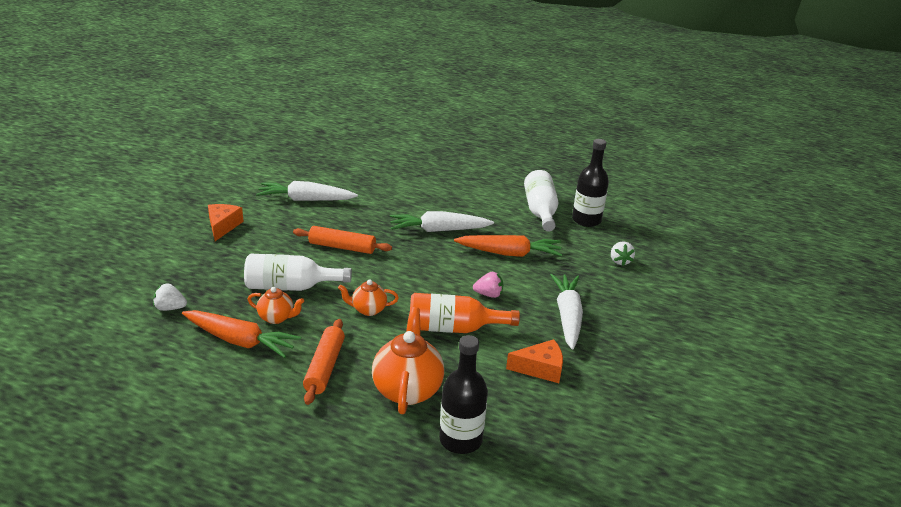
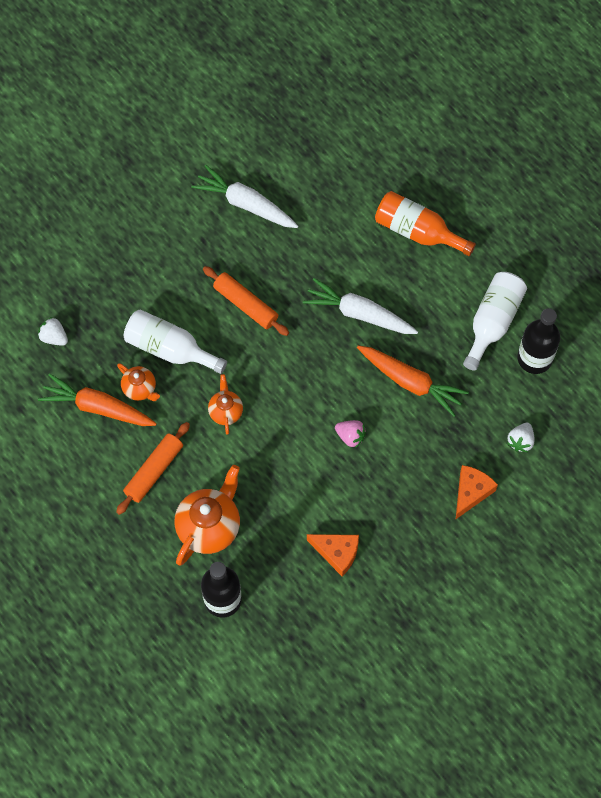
camera: 30 degrees right, 35 degrees up
orange carrot [182,310,301,358] -> orange carrot turned 150 degrees clockwise [38,373,157,426]
orange cheese [208,204,244,241] -> orange cheese moved to [456,465,498,519]
orange teapot [338,280,399,316] -> orange teapot turned 60 degrees clockwise [208,374,243,435]
orange bottle [410,293,520,333] -> orange bottle moved to [375,191,476,256]
white carrot [550,274,583,349] -> none

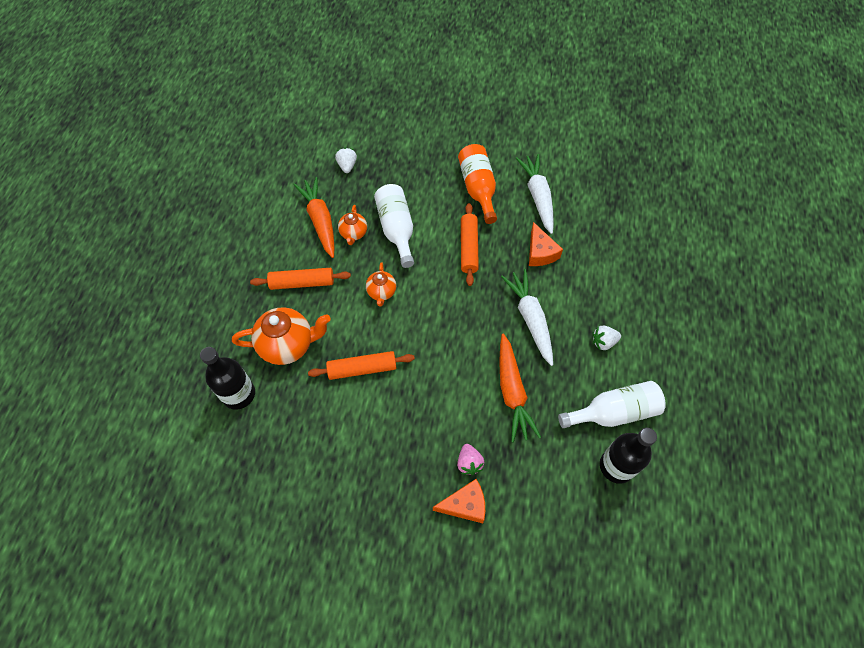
camera: 50 degrees right, 5 degrees down
orange teapot [208,374,243,435] -> orange teapot turned 135 degrees clockwise [366,262,396,306]
orange cheese [307,534,359,576] -> orange cheese moved to [529,222,563,266]
pink strawberry [335,420,366,448] -> pink strawberry moved to [457,444,484,475]
orange bottle [375,191,476,256] -> orange bottle moved to [458,144,497,224]
white strawberry [507,423,535,452] -> white strawberry moved to [593,326,621,350]
none -> orange rolling pin [308,351,415,380]

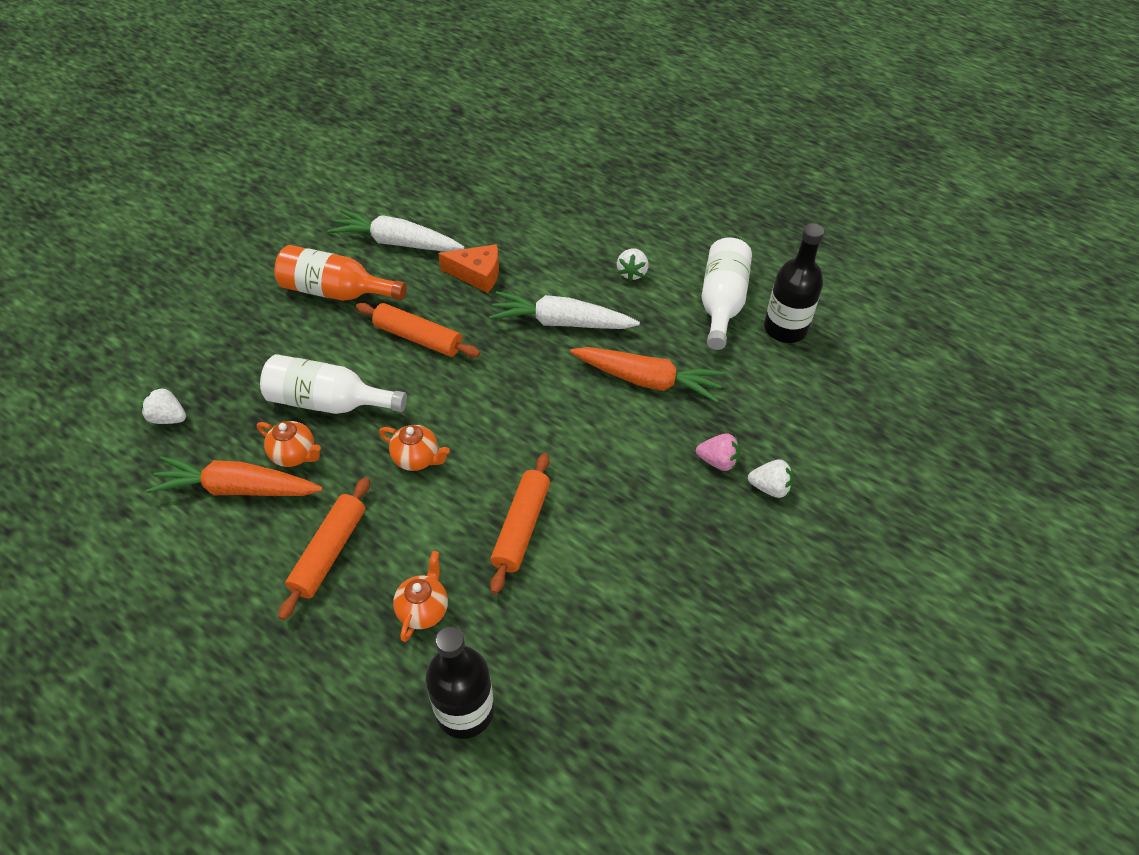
camera: 65 degrees left, 10 degrees down
orange teapot [232,307,331,365] -> orange teapot [393,551,448,642], size x0.55
orange cheese [433,479,485,523] -> white strawberry [748,459,794,498]

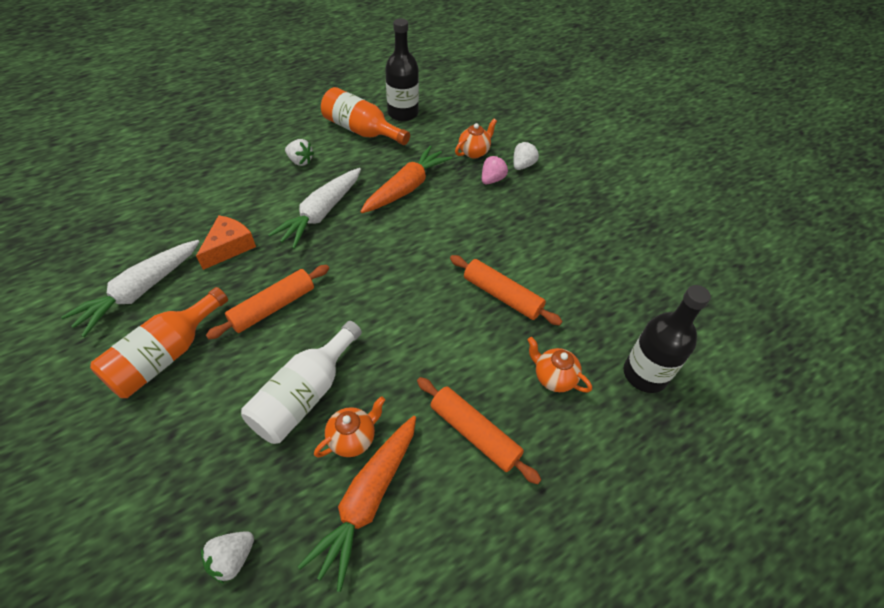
camera: 70 degrees left, 0 degrees up
orange teapot [379,425,450,471] -> orange teapot moved to [455,119,497,159]
white bottle [701,238,752,350] -> orange bottle [321,87,410,145]

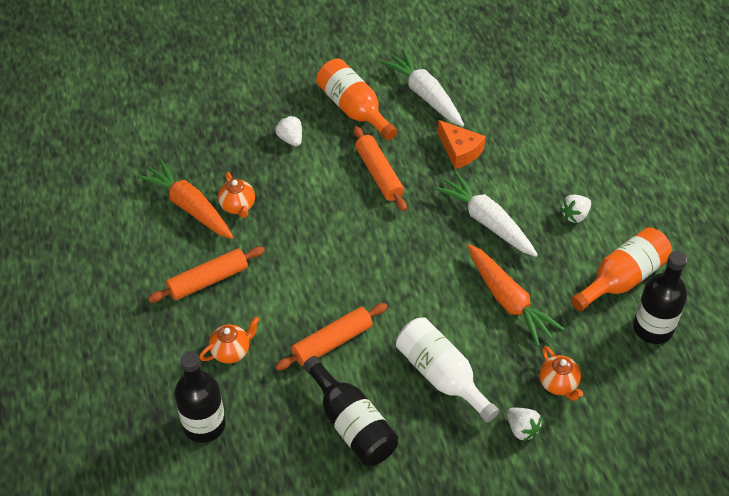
camera: 110 degrees right, 0 degrees up
white strawberry [201,531,254,584] -> white strawberry moved to [275,116,302,146]
white bottle [241,321,362,444] -> white bottle moved to [396,317,499,422]
pink strawberry [482,156,508,184] -> none
none -> black bottle [303,356,399,466]

